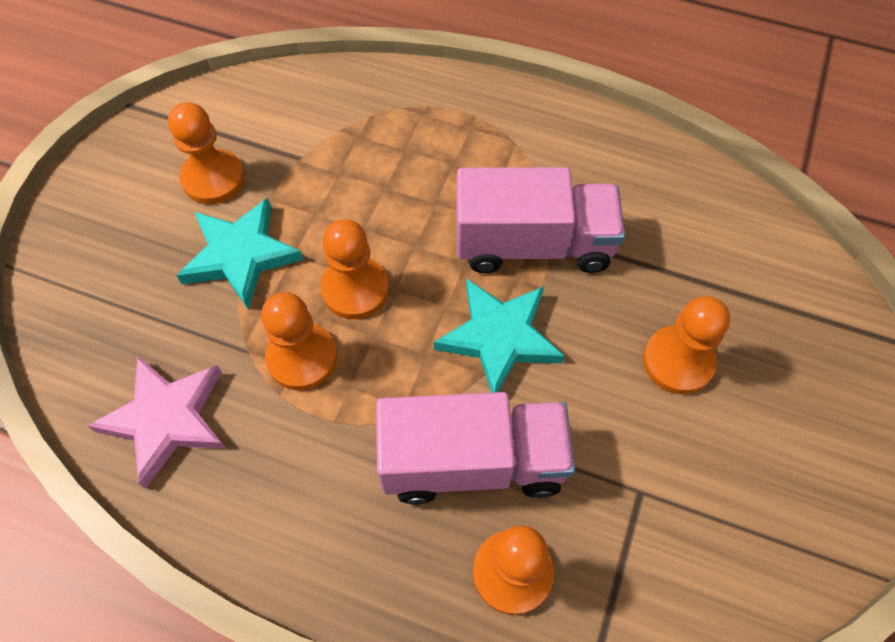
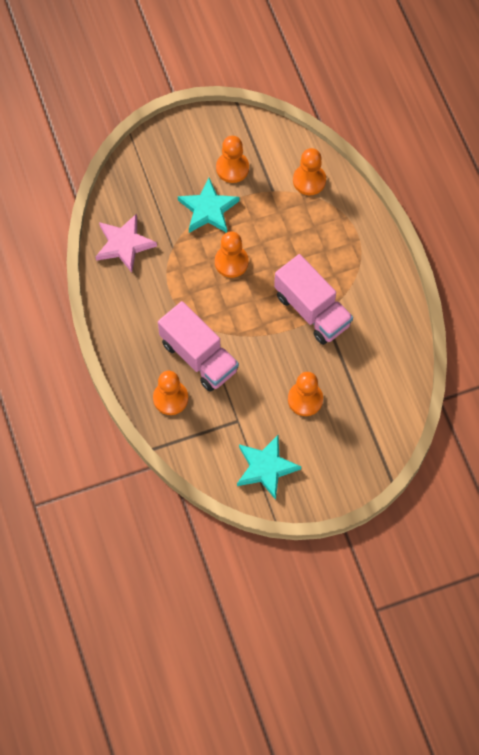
camera: 50 degrees right, 5 degrees up
orange pawn [261,292,337,390] -> orange pawn moved to [293,148,326,195]
turquoise star [434,279,565,393] -> turquoise star moved to [237,435,301,500]

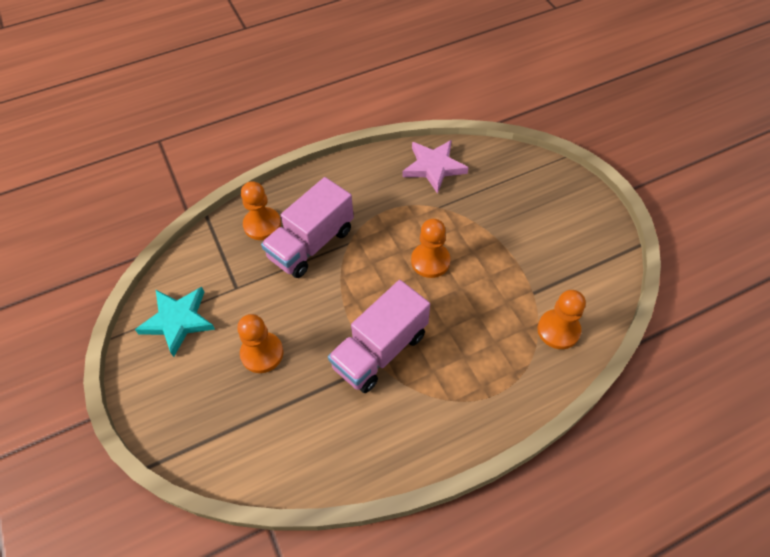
camera: 85 degrees right, 10 degrees down
turquoise star [178,178,240,233] -> none
orange pawn [216,136,249,183] -> none

